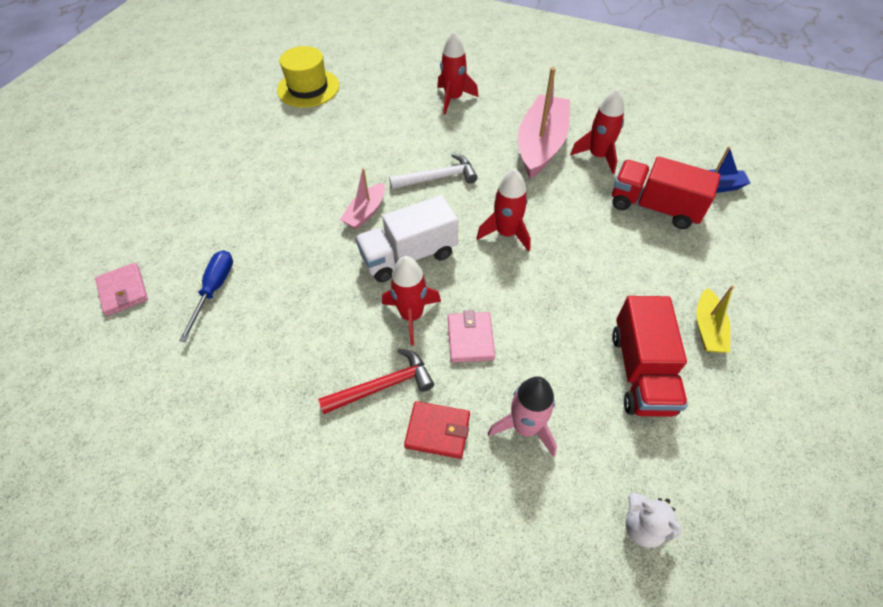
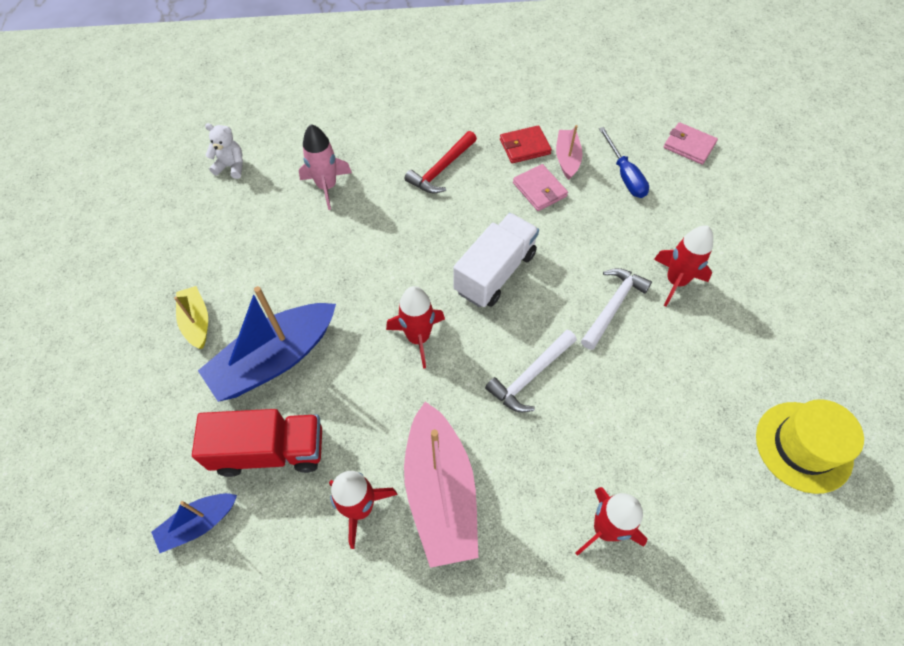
camera: 150 degrees right, 5 degrees up
pink boat [340,168,385,229] -> pink boat moved to [556,125,582,180]
red rocket [382,256,441,346] -> red rocket moved to [654,225,713,307]
red wallet [404,401,470,459] -> red wallet moved to [500,125,552,163]
pink wallet [448,310,495,363] -> pink wallet moved to [513,164,568,211]
red truck [612,296,688,417] -> none
none -> blue boat [198,286,336,402]
none -> white hammer [581,268,652,350]

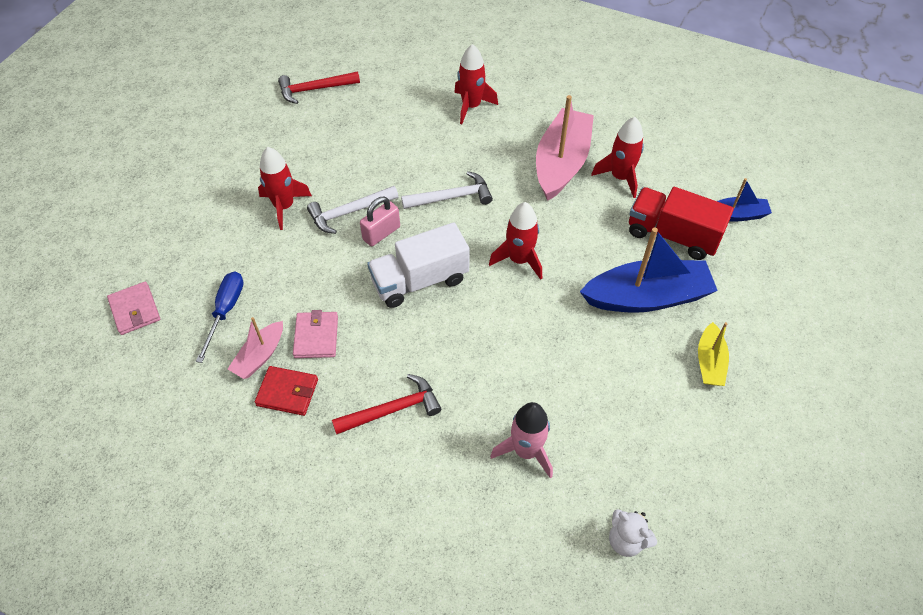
camera: 150 degrees left, 5 degrees down
yellow hat [756,399,864,494] -> red hammer [278,71,360,104]
none -> pink padlock [360,196,400,246]

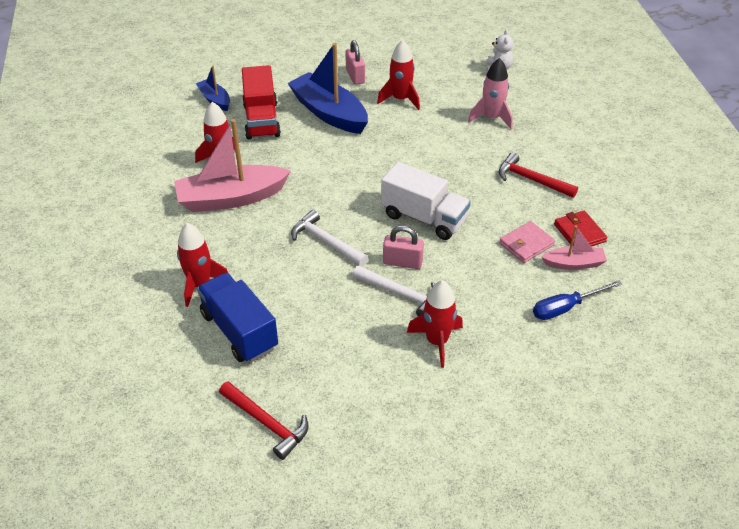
camera: 125 degrees left, 10 degrees down
pink wallet [107,281,160,335] -> none
red rocket [489,202,542,280] -> red rocket moved to [377,40,420,110]
yellow boat [698,322,729,386] -> pink padlock [345,40,365,85]
none -> blue truck [197,273,278,362]

